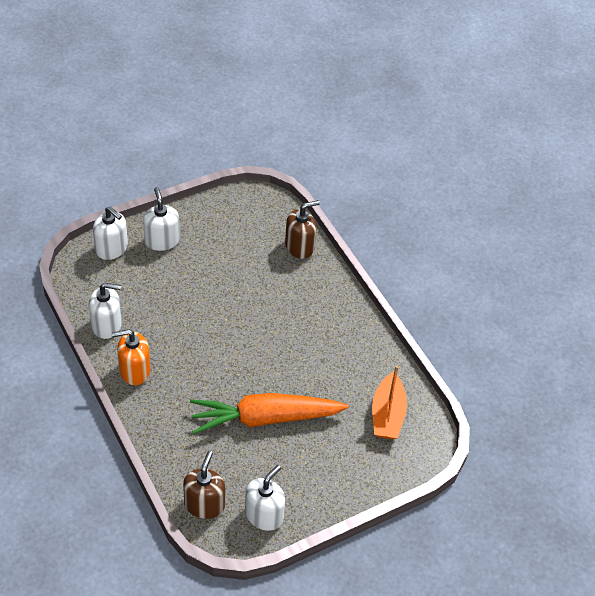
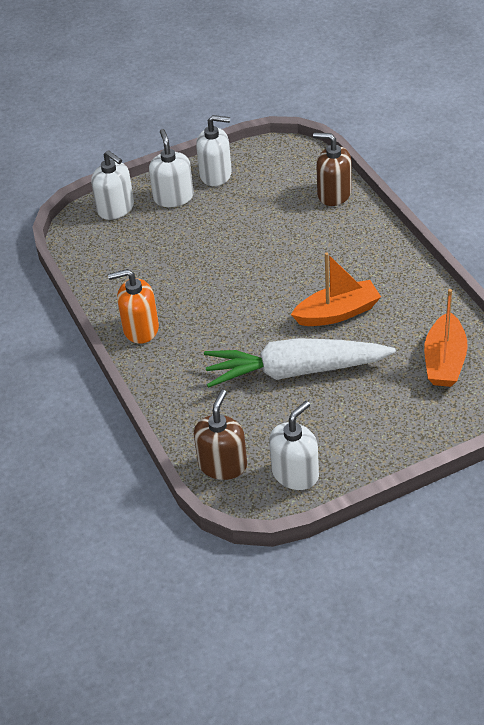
camera: 10 degrees right, 5 degrees down
white soap dispenser [89,283,122,339] -> white soap dispenser moved to [196,115,232,186]
orange carrot [190,393,349,434] -> white carrot [204,338,396,388]
brown soap dispenser [285,200,320,259] -> brown soap dispenser turned 135 degrees counterclockwise [313,133,352,206]
none -> orange boat [291,252,381,326]

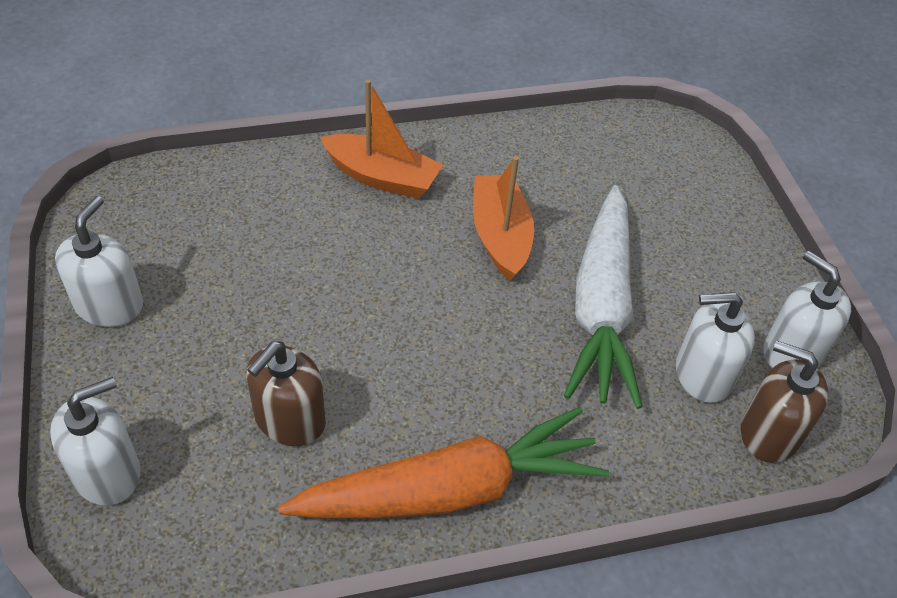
camera: 85 degrees left, 5 degrees up
orange soap dispenser [108,269,159,344] -> orange carrot [278,407,609,518]
white soap dispenser [149,129,194,207] -> white soap dispenser moved to [676,292,755,403]
brown soap dispenser [313,133,352,206] -> brown soap dispenser moved to [246,341,326,446]
orange boat [424,289,468,387] -> orange boat moved to [320,79,443,199]

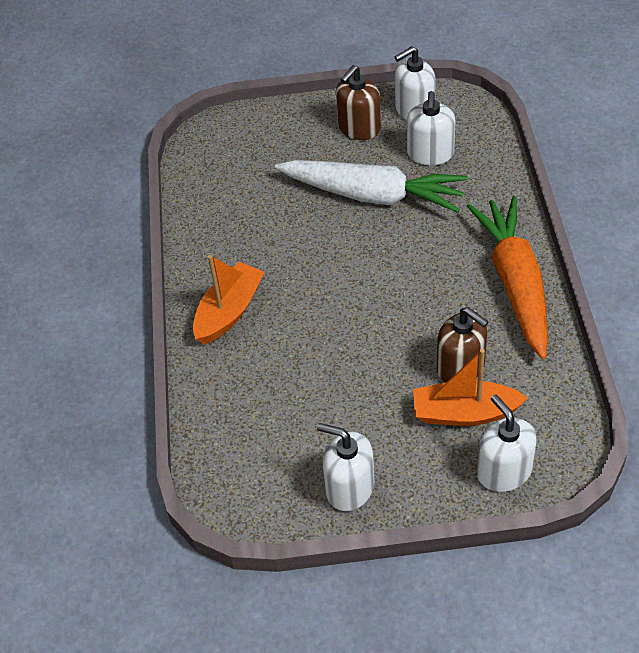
camera: 75 degrees left, 0 degrees up
orange boat [473,156,534,281] -> orange boat moved to [413,349,528,426]
brown soap dispenser [741,340,828,463] -> brown soap dispenser moved to [336,65,381,140]

